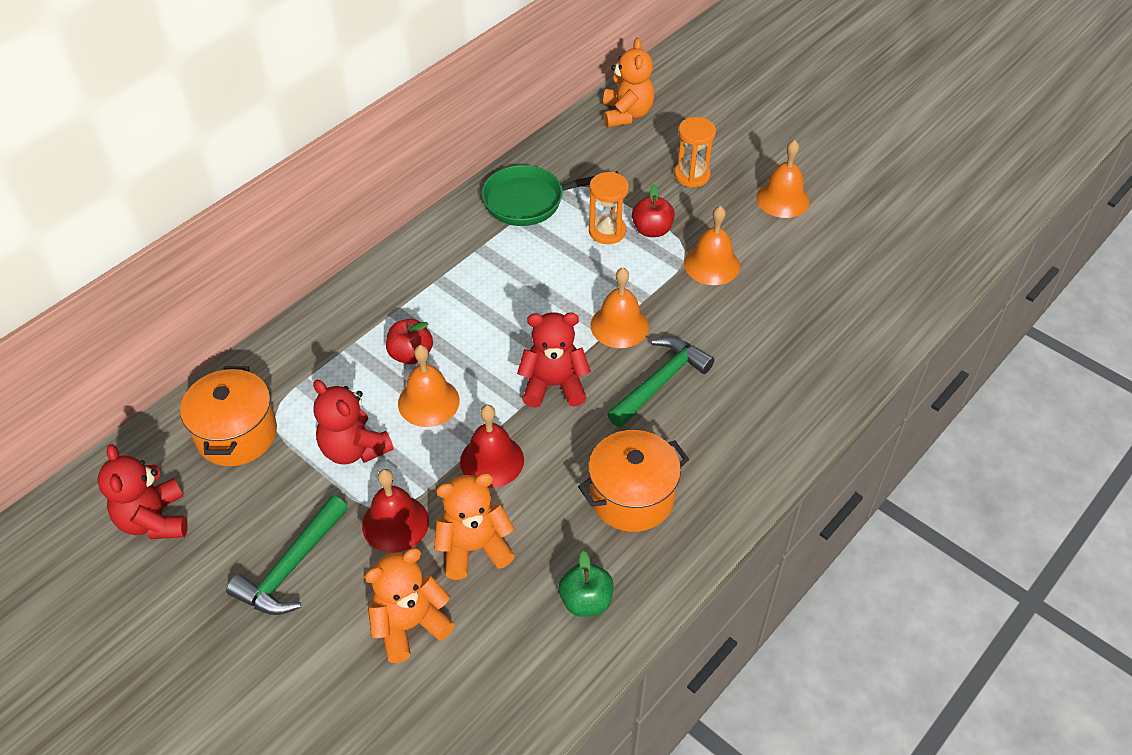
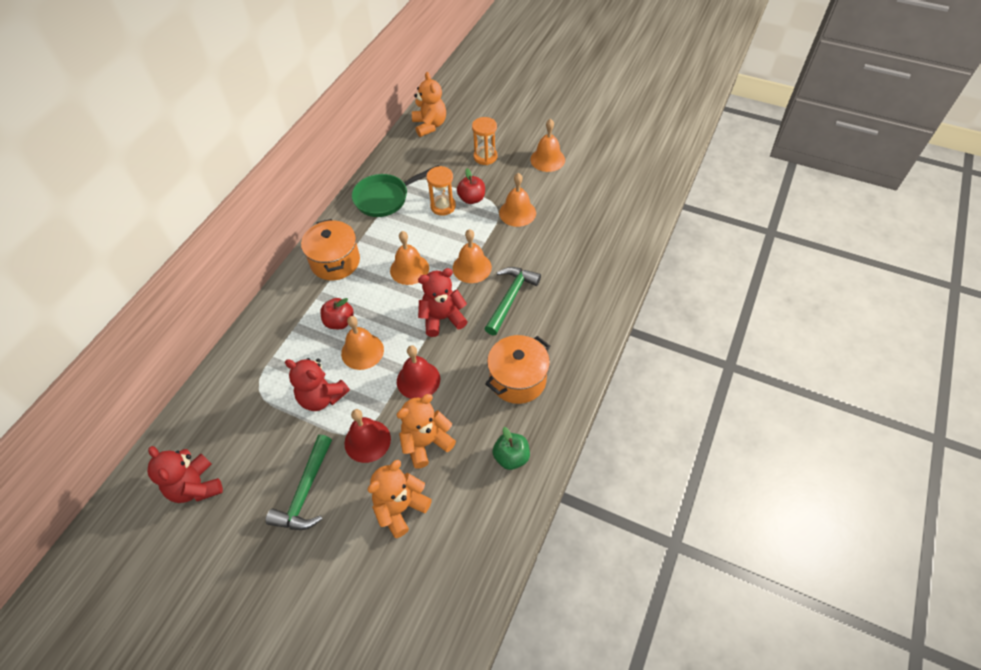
camera: 15 degrees left, 5 degrees up
orange pot [180,366,277,466] -> orange pot moved to [301,219,360,280]
none -> orange bell [390,231,429,285]

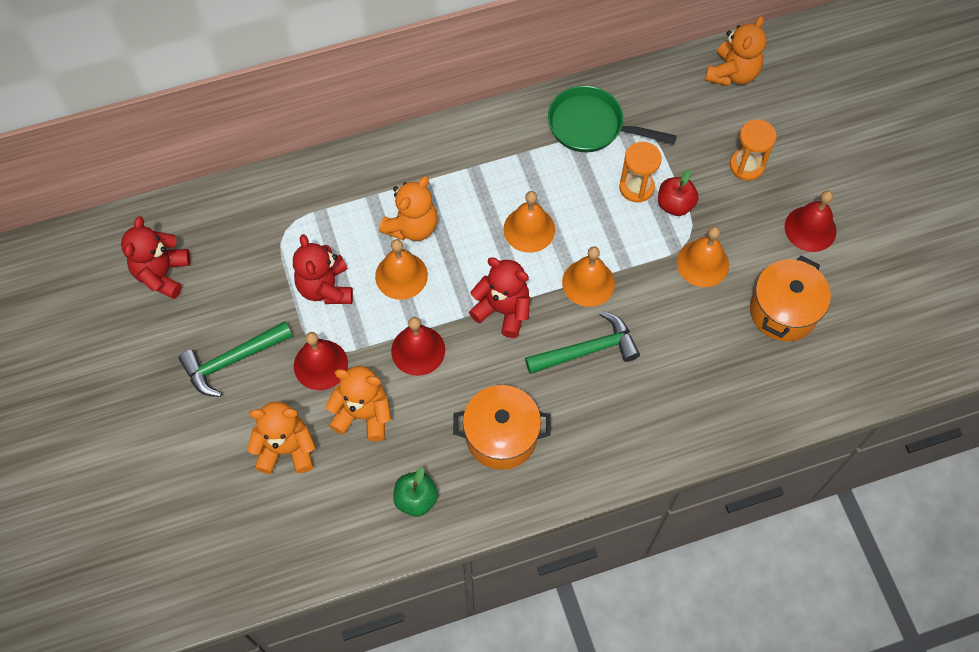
camera: 45 degrees right, 10 degrees up
orange pot [301,219,360,280] -> orange pot moved to [750,256,831,341]
red apple [320,298,354,329] -> orange teddy bear [379,176,438,241]
orange bell [530,119,565,172] -> red bell [785,190,836,252]

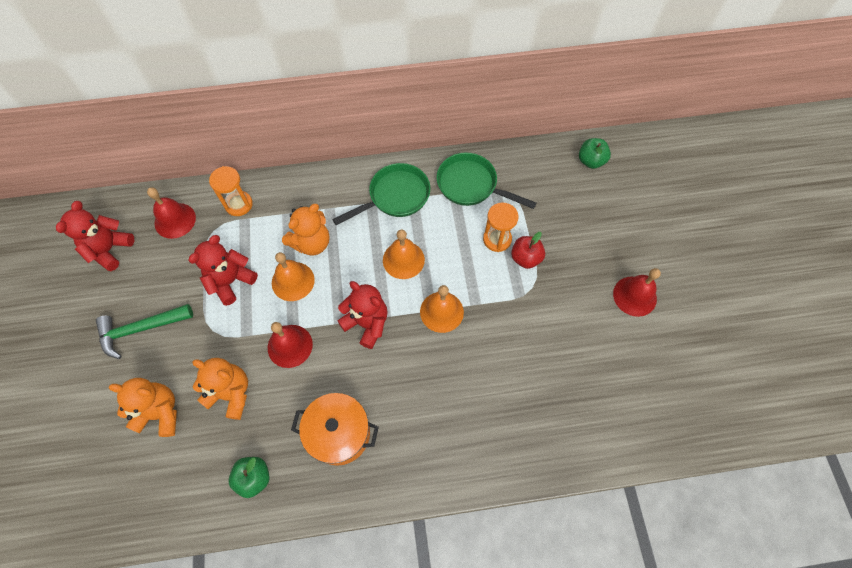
camera: 10 degrees right, 0 degrees up
red teddy bear [293,234,353,304] -> red teddy bear turned 45 degrees clockwise [188,235,258,306]
red bell [294,332,348,390] -> red bell moved to [147,187,196,239]
green hammer [525,311,640,374] -> none
orange bell [677,226,729,287] -> none
orange teddy bear [705,16,767,86] -> green apple [579,138,611,169]
orange hourglass [730,120,777,180] -> orange hourglass moved to [209,166,253,216]
orange pot [750,256,831,341] -> none
none -> green pan [332,163,430,225]

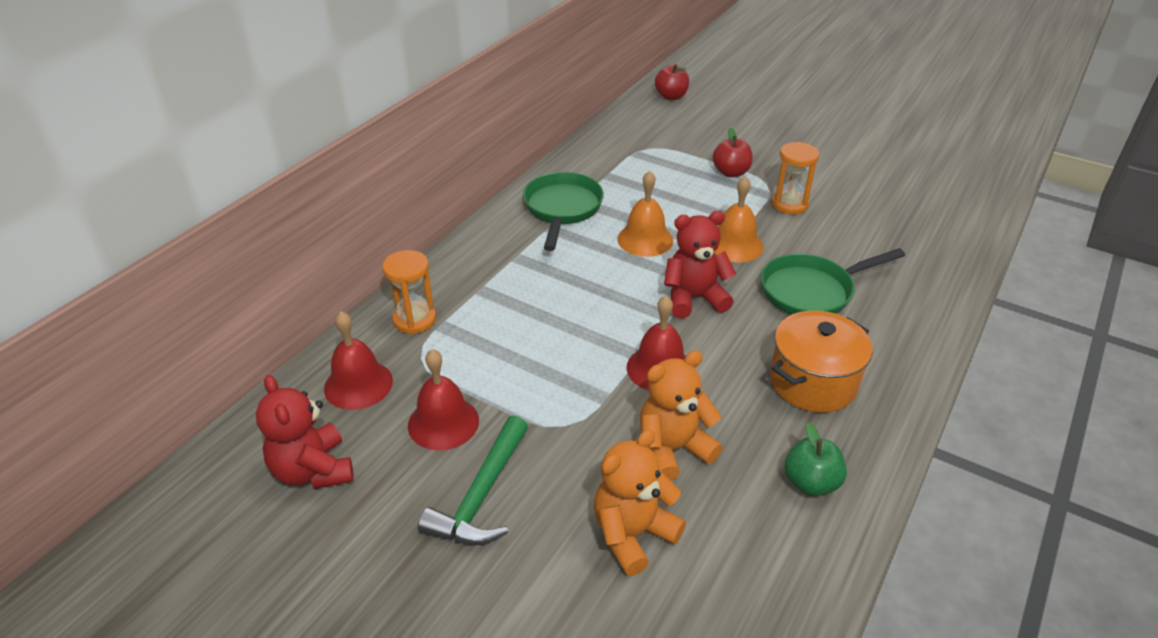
camera: 50 degrees left, 25 degrees down
red teddy bear [188,235,258,306] -> none
orange bell [272,252,315,301] -> none
orange teddy bear [282,204,330,255] -> none
green pan [437,153,537,209] -> green pan moved to [761,248,905,315]
orange hourglass [483,203,519,252] -> orange hourglass moved to [772,142,819,214]
green apple [579,138,611,169] -> red apple [655,64,689,100]
red bell [613,268,661,317] -> red bell moved to [408,349,479,450]

